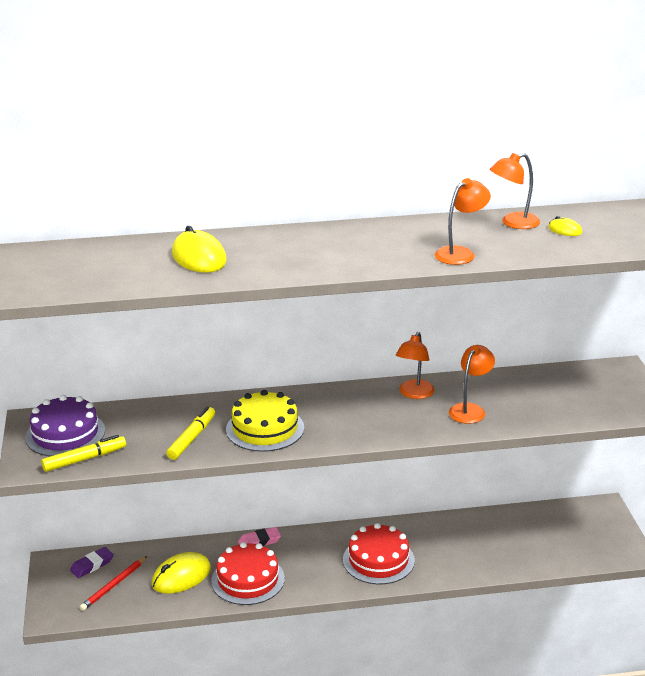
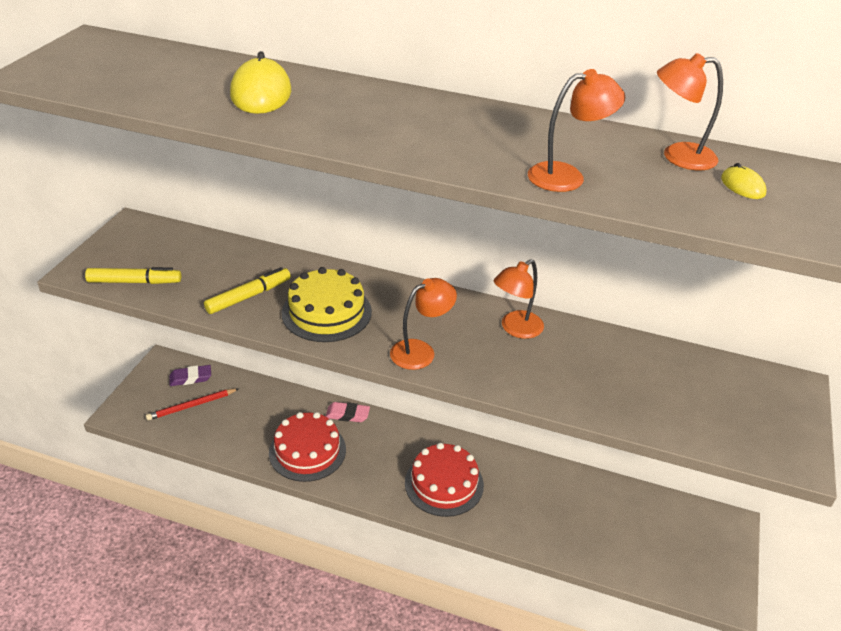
camera: 25 degrees right, 10 degrees up
purple cake [25,395,105,457] -> none
yellow mouse [152,552,211,594] -> none
orange lamp [449,345,495,424] -> orange lamp moved to [390,278,457,370]

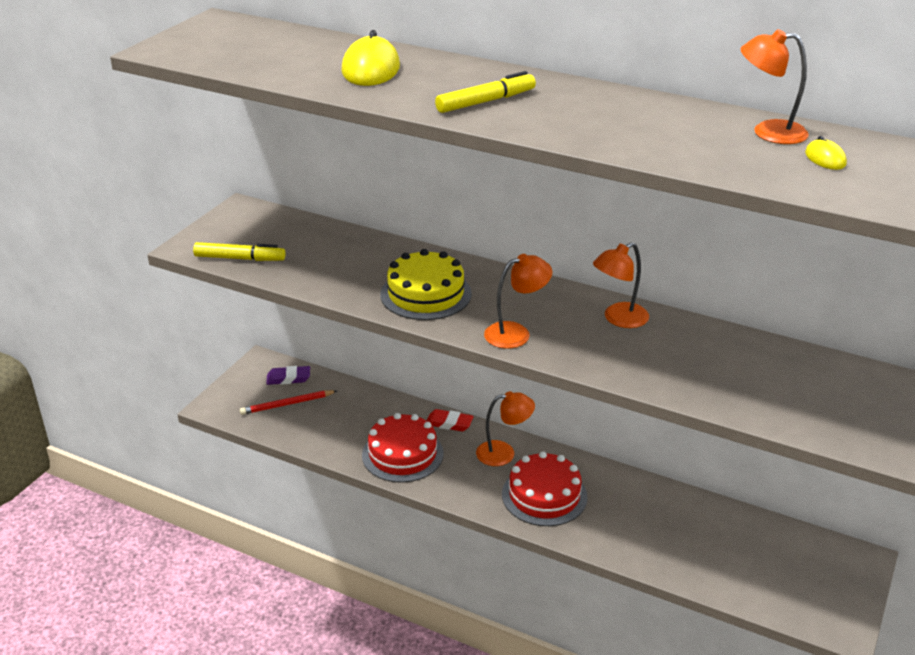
camera: 10 degrees right, 5 degrees down
yellow marker [204,267,291,314] -> yellow marker moved to [435,71,536,113]
pink eraser [326,402,370,422] -> red eraser [427,409,474,431]
orange lamp [528,69,625,192] -> orange lamp moved to [476,391,535,466]

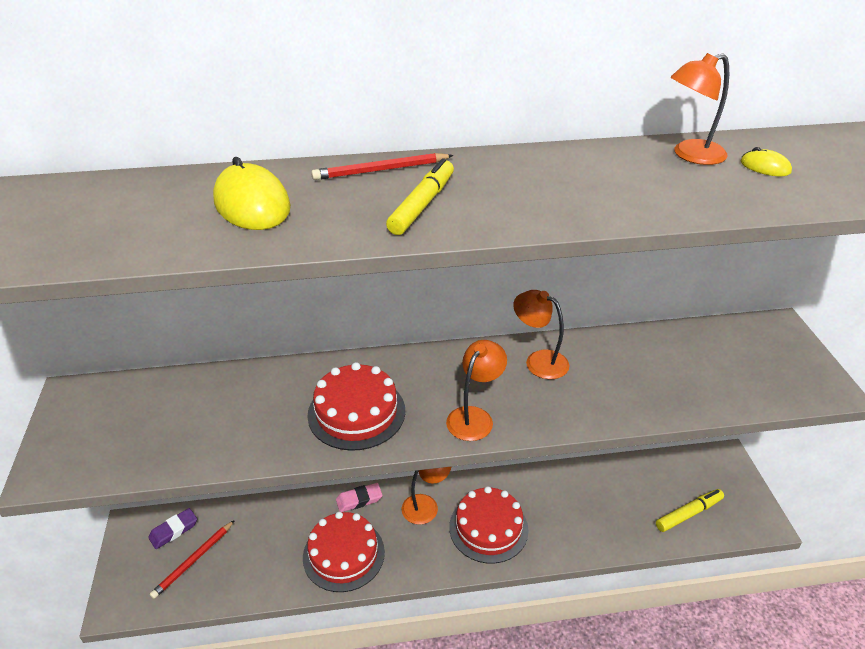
camera: 35 degrees left, 5 degrees up
yellow marker [193,242,286,261] -> yellow marker moved to [656,489,724,532]
yellow cake [380,249,472,320] -> red cake [307,362,405,451]
red eraser [427,409,474,431] -> pink eraser [336,483,382,512]
orange lamp [593,242,649,328] -> orange lamp turned 105 degrees clockwise [513,290,569,379]
none -> red pencil [311,153,454,180]

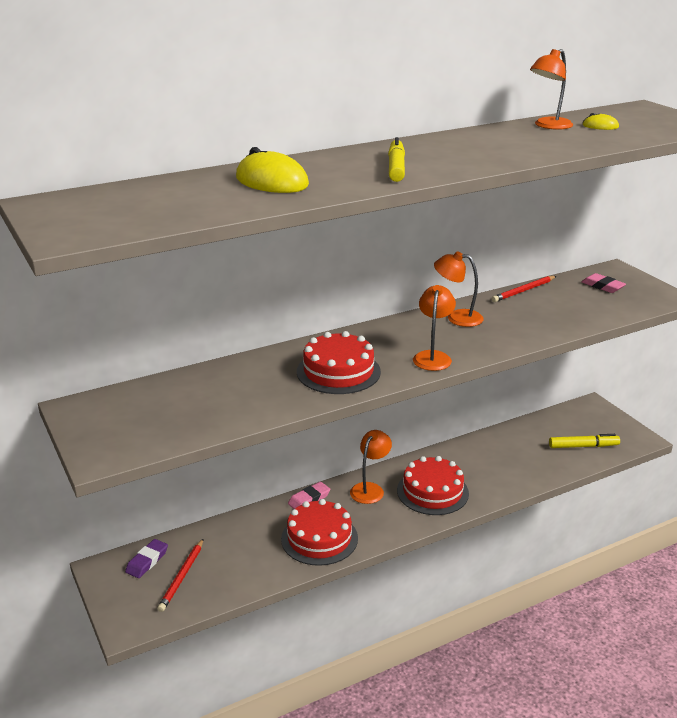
camera: 20 degrees left, 10 degrees down
red pencil [311,153,454,180] -> red pencil moved to [491,276,556,302]
yellow marker [656,489,724,532] -> yellow marker turned 45 degrees clockwise [549,434,620,448]
none -> pink eraser [582,273,626,293]

